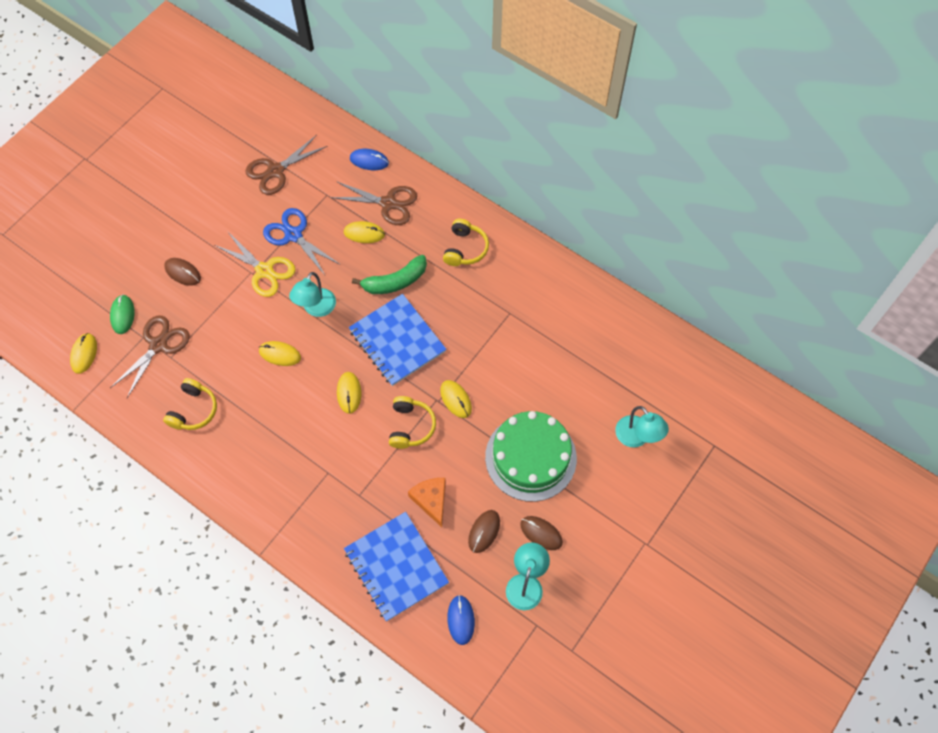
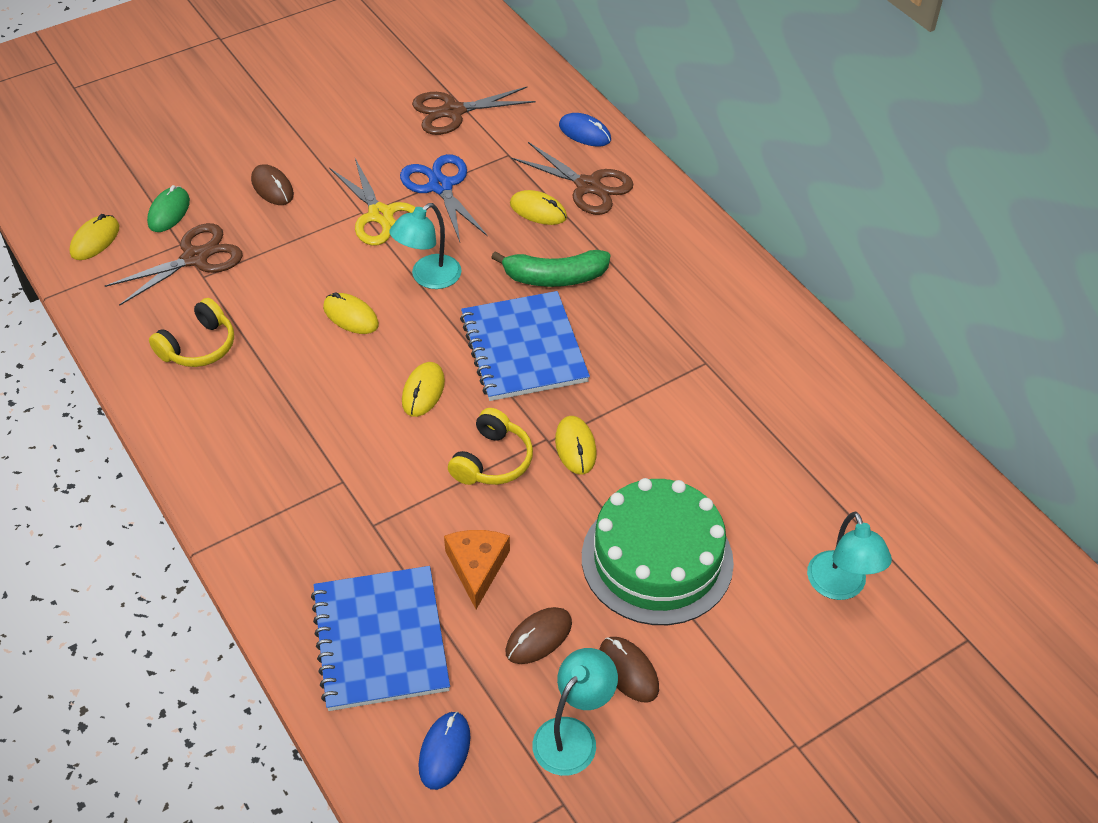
camera: 20 degrees right, 15 degrees down
yellow headphones [443,219,489,266] -> none

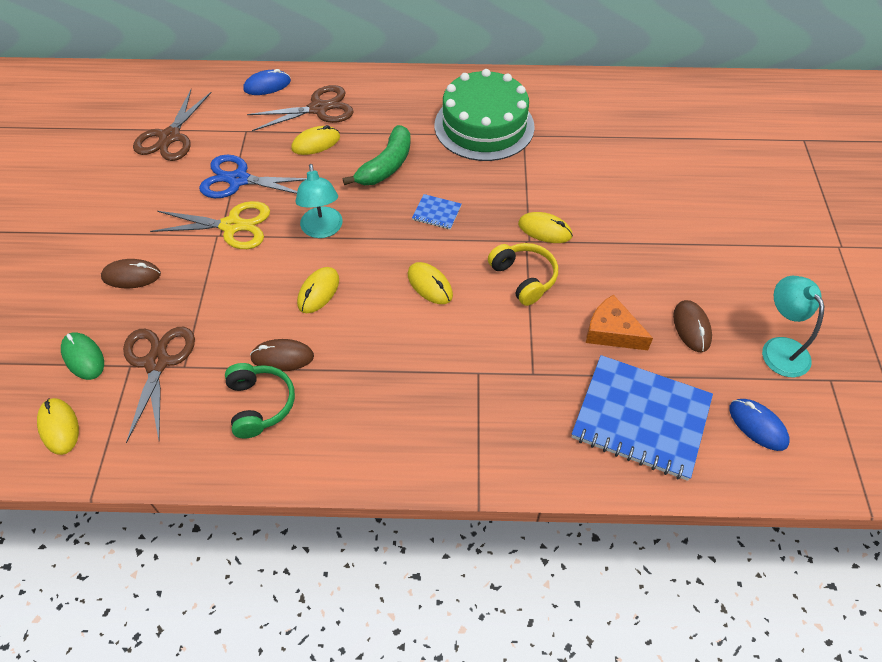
camera: 55 degrees left, 5 degrees up
yellow headphones [149,298,234,367] -> green headphones [225,363,295,439]
yellow mouse [323,292,379,334] -> yellow mouse turned 45 degrees counterclockwise [297,267,339,313]
blue notebook [460,291,590,401] -> blue notebook [412,194,461,230], size x0.42
green cake [582,478,734,625] -> green cake moved to [435,69,535,161]
brown mouse [599,637,659,703] -> brown mouse moved to [250,339,314,371]
turquoise lamp [807,512,892,600] -> none

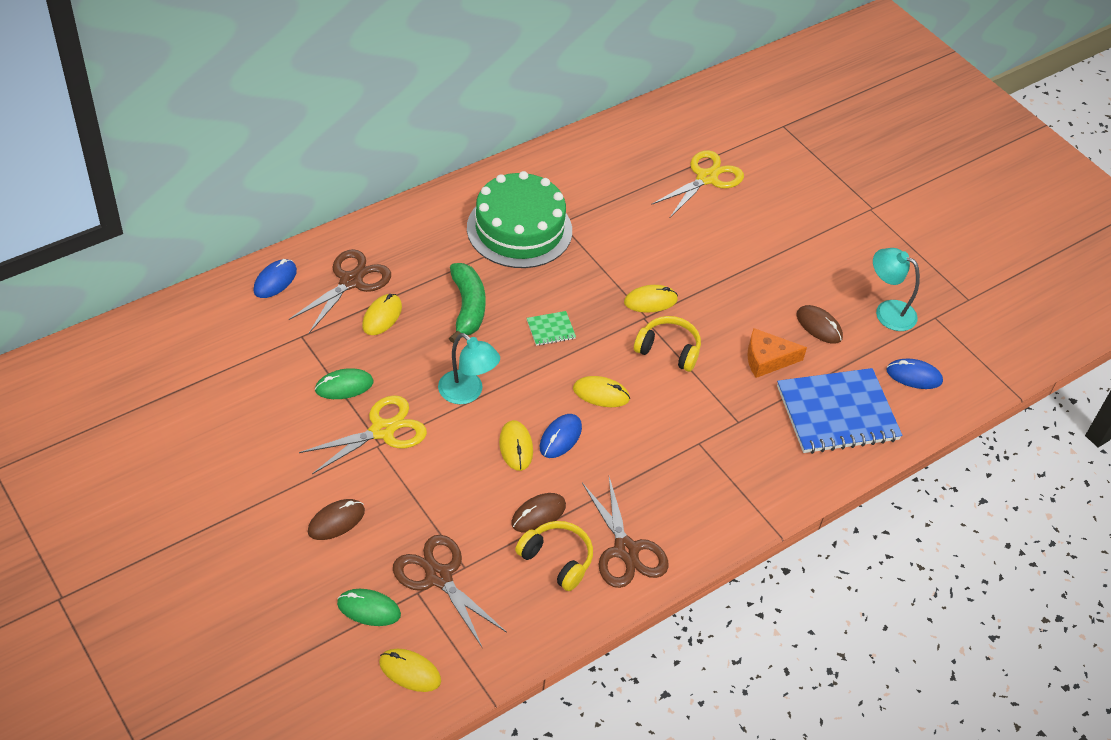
camera: 40 degrees left, 5 degrees down
brown scissors [133,90,212,161] -> brown scissors moved to [582,477,669,588]
blue scissors [199,155,307,198] -> green mouse [315,368,373,399]
green headphones [225,363,295,439] -> yellow headphones [515,521,593,591]
blue notebook [412,194,461,230] -> green notebook [527,311,576,346]
none -> blue mouse [540,414,582,458]
none -> yellow scissors [651,150,744,219]

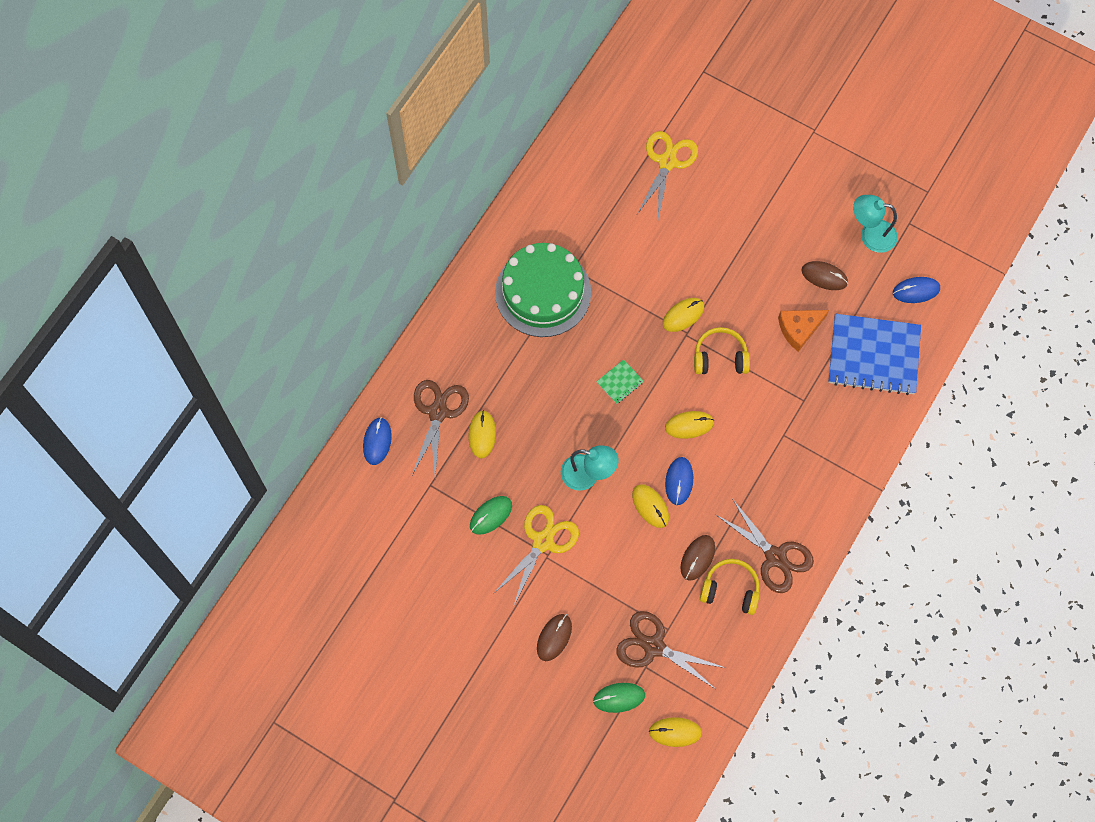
camera: 20 degrees left, 20 degrees up
green banana [449,263,486,343] -> none
blue notebook [777,368,902,454] -> blue notebook turned 45 degrees clockwise [828,314,921,395]

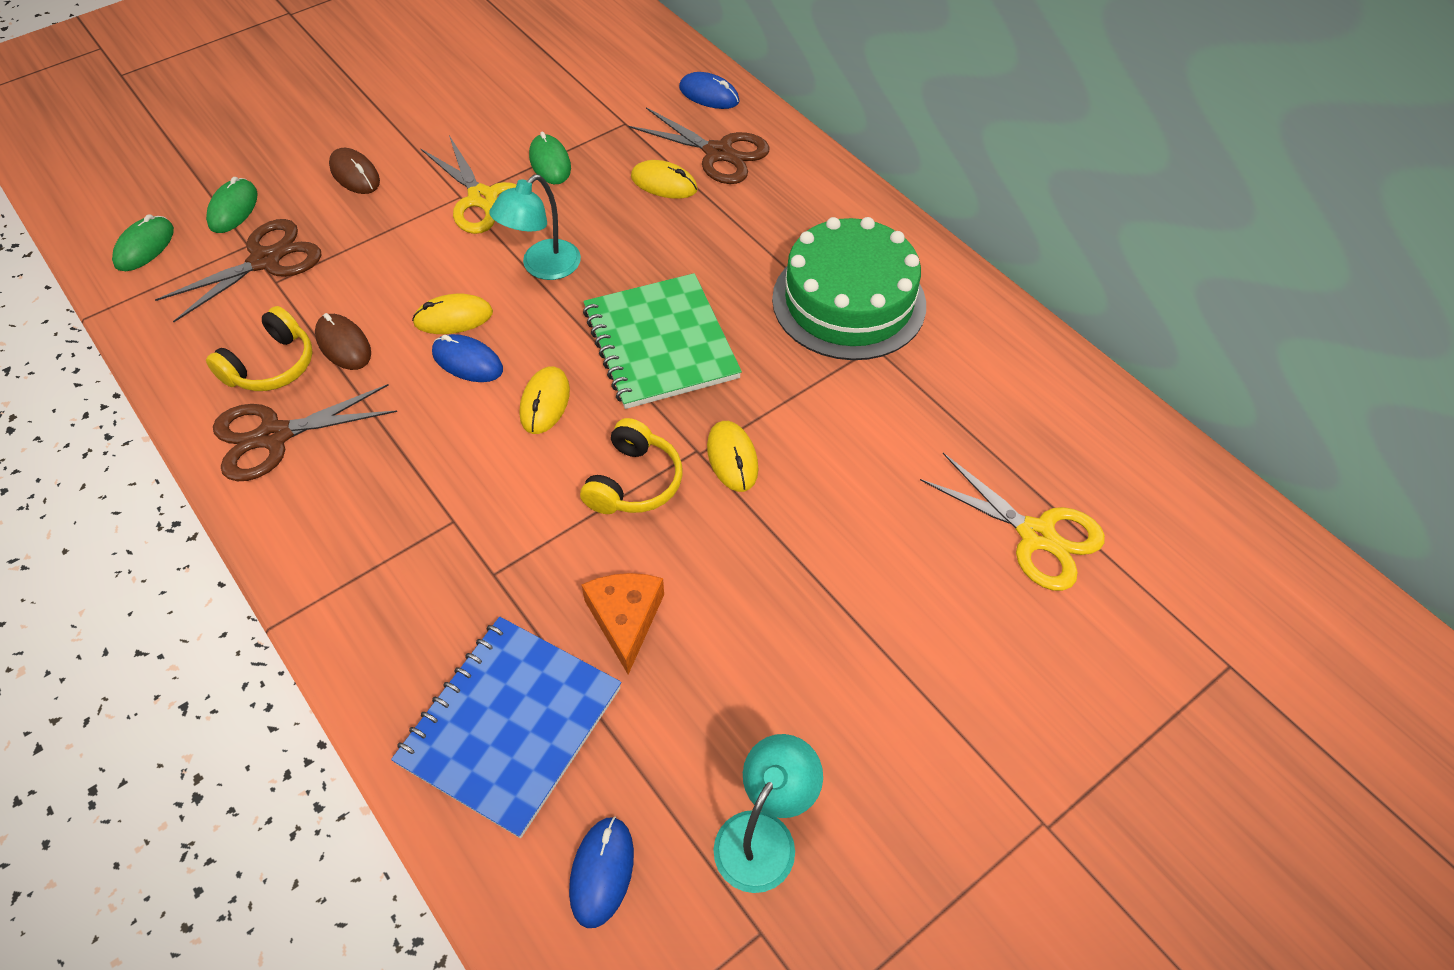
camera: 110 degrees right, 15 degrees down
green notebook [596,359,644,404] -> green notebook [583,273,742,409], size x2.39
yellow mouse [649,717,702,747] -> green mouse [112,214,174,271]
brown mouse [801,261,848,290] -> none

